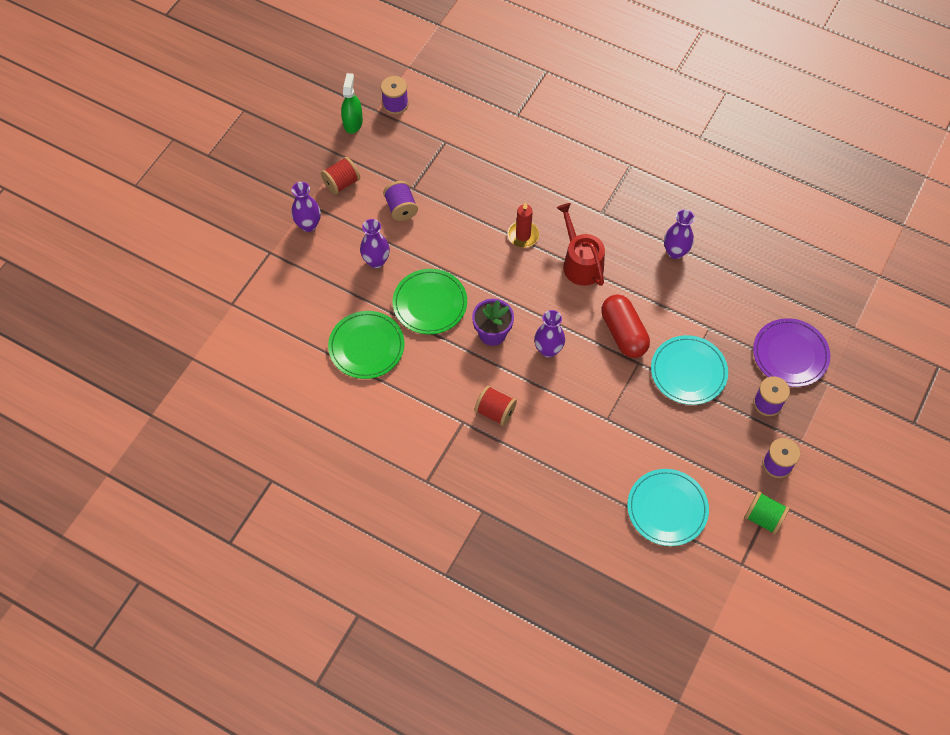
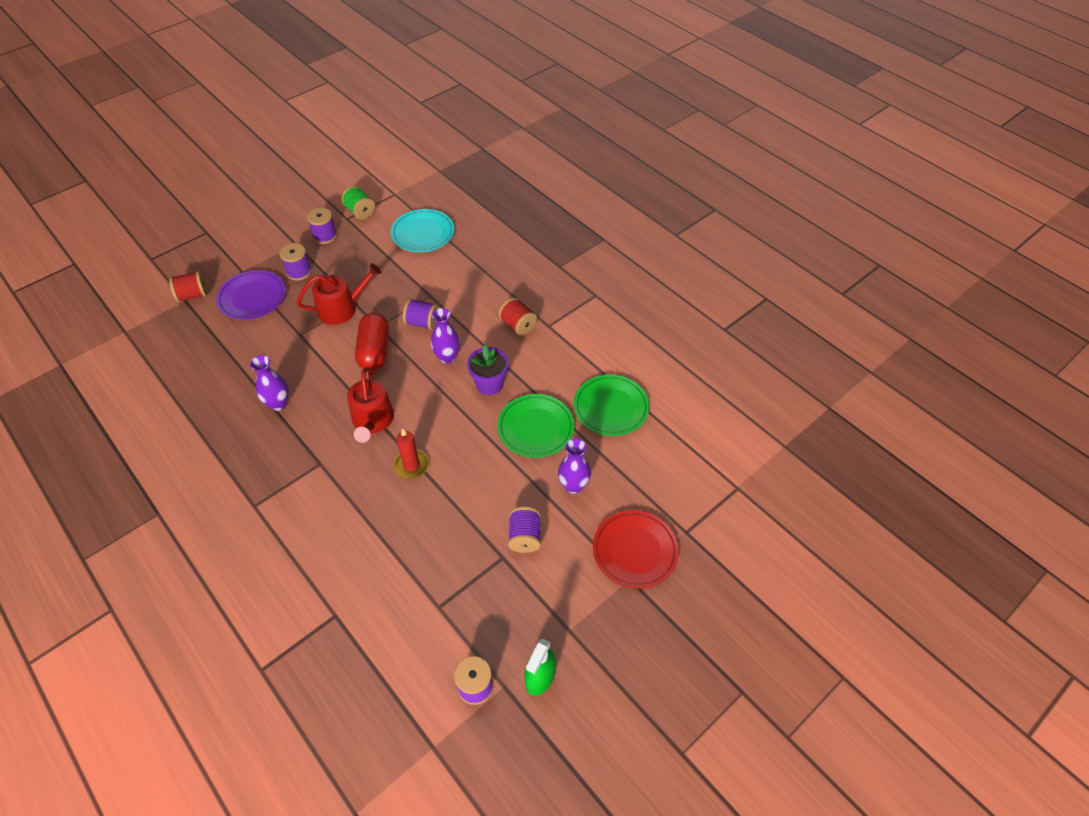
camera: 160 degrees left, 10 degrees down
purple vase [291,182,321,232] -> red plate [593,510,679,589]
red spool [321,157,360,195] -> red spool moved to [169,271,208,302]
turquoise plate [651,335,728,405] -> red watering can [296,263,381,325]
none -> purple spool [403,298,440,330]

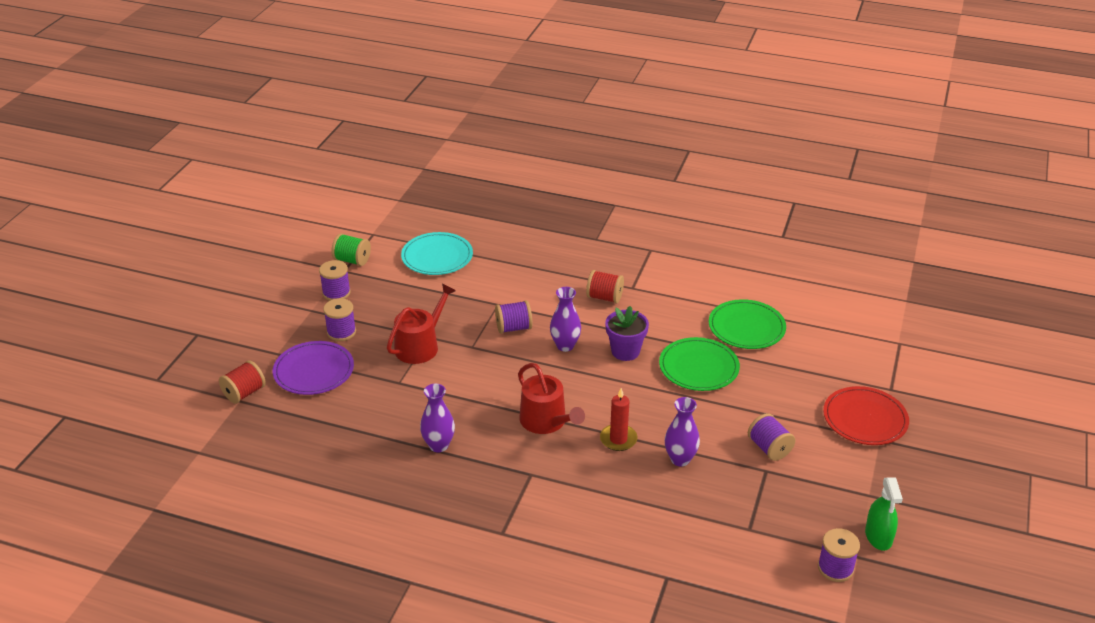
camera: 30 degrees left, 15 degrees down
red capsule [355,313,389,371] -> none
purple vase [558,439,591,494] -> purple vase moved to [665,397,700,467]

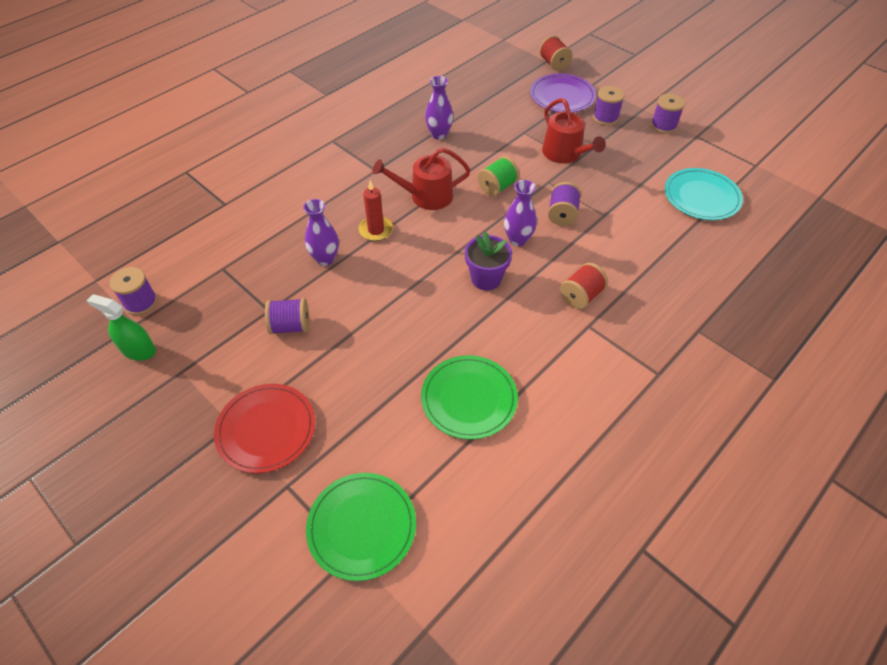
camera: 115 degrees right, 15 degrees up
green spool [331,233,371,266] -> green spool moved to [478,156,519,196]
green plate [659,337,740,391] -> green plate moved to [306,473,416,581]

